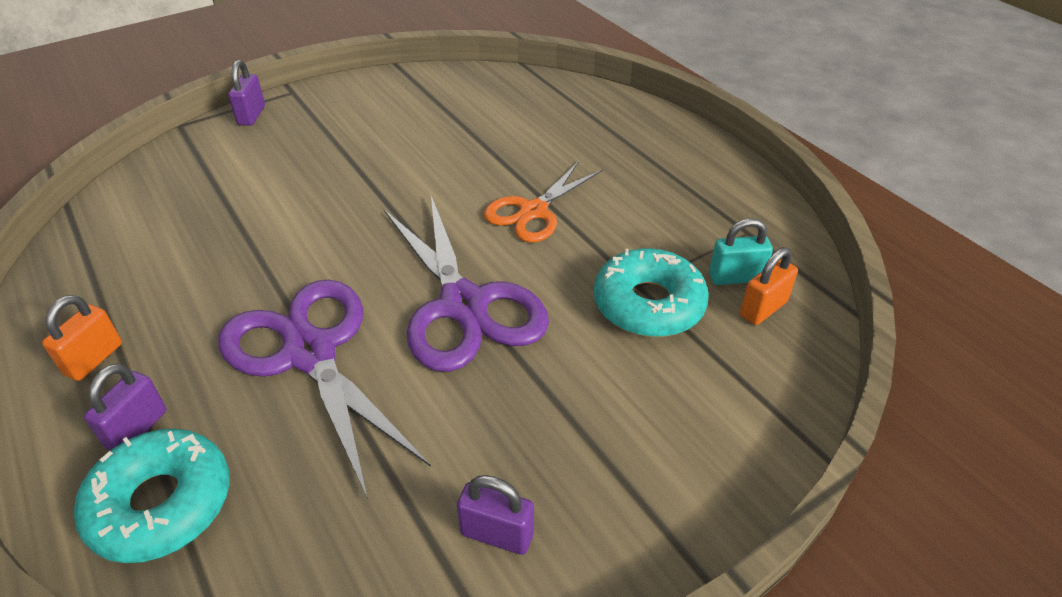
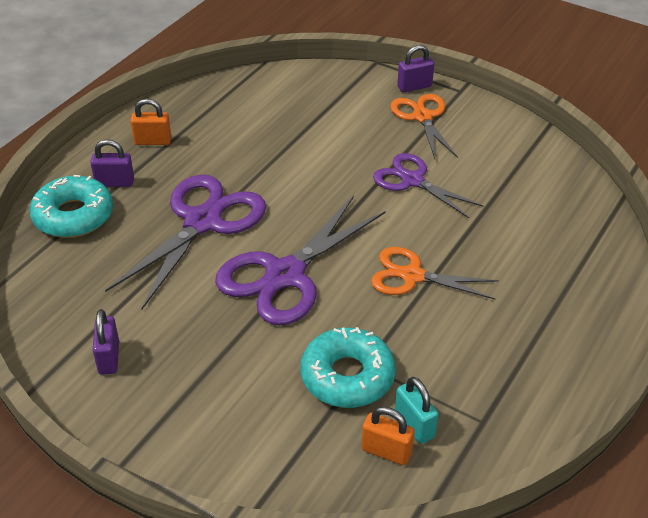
camera: 65 degrees right, 0 degrees up
none -> purple scissors [373,153,484,218]
none -> orange scissors [391,94,458,159]

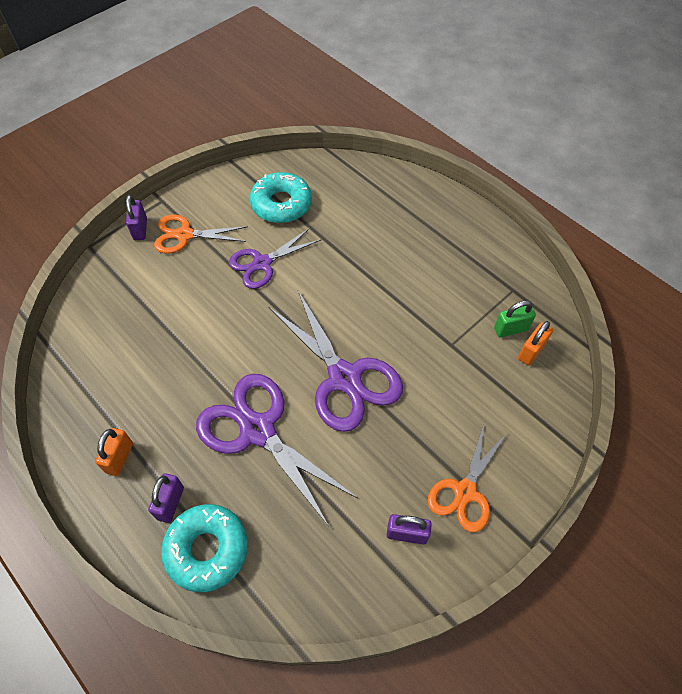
camera: 75 degrees left, 15 degrees up
turquoise donut [300,327,396,408] -> turquoise donut moved to [250,172,312,223]
orange scissors [371,247,499,300] -> orange scissors moved to [428,422,507,532]
turquoise padlock [395,377,438,444] -> green padlock [494,300,536,337]

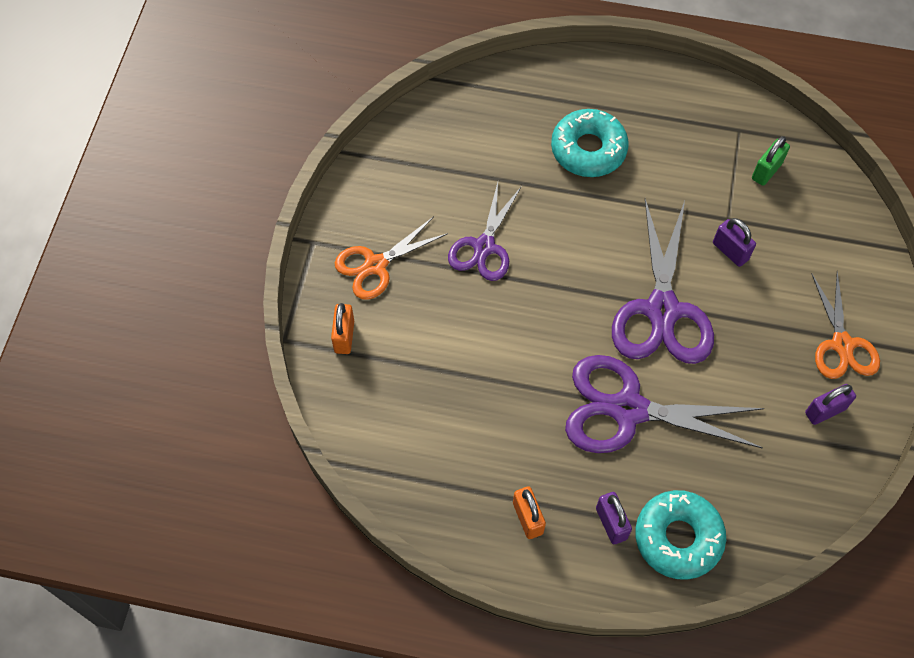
camera: 35 degrees left, 5 degrees up
purple padlock [126,195,147,240] -> purple padlock moved to [713,218,756,267]
turquoise donut [250,172,312,223] -> turquoise donut moved to [551,109,629,177]
purple scissors [269,291,403,432] -> purple scissors turned 75 degrees clockwise [612,199,714,364]
orange padlock [518,321,553,365] -> orange padlock moved to [331,303,354,354]

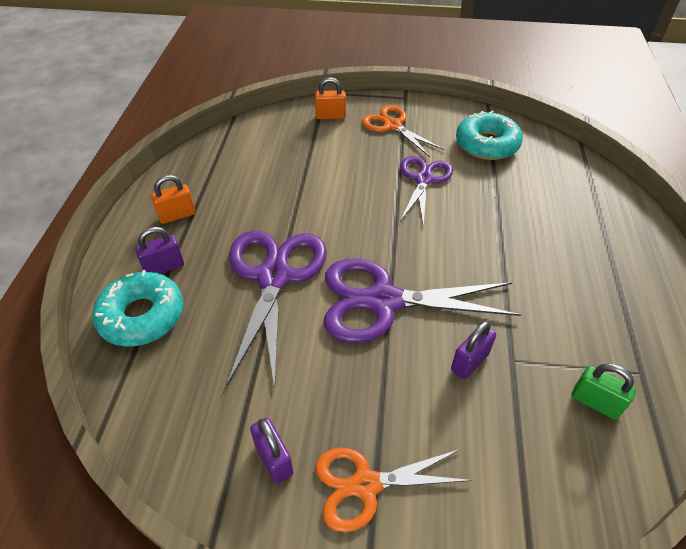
camera: 85 degrees right, 15 degrees down
purple scissors [448,182,522,281] -> purple scissors turned 90 degrees clockwise [400,156,453,226]
turquoise donut [551,109,629,177] -> turquoise donut moved to [456,111,523,160]

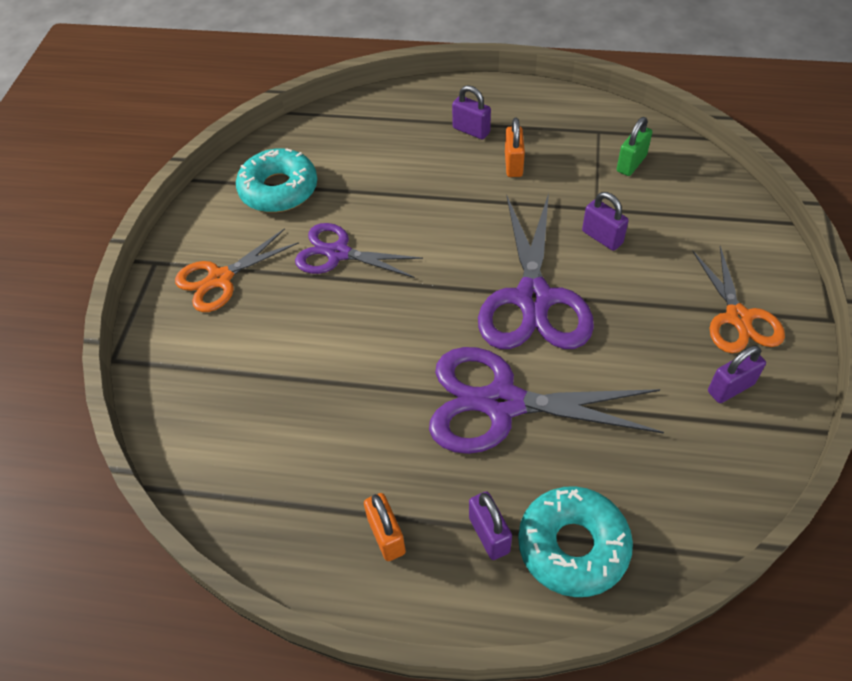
camera: 85 degrees left, 5 degrees up
orange padlock [315,77,346,119] -> orange padlock moved to [505,117,525,177]
none -> purple padlock [452,85,491,139]

